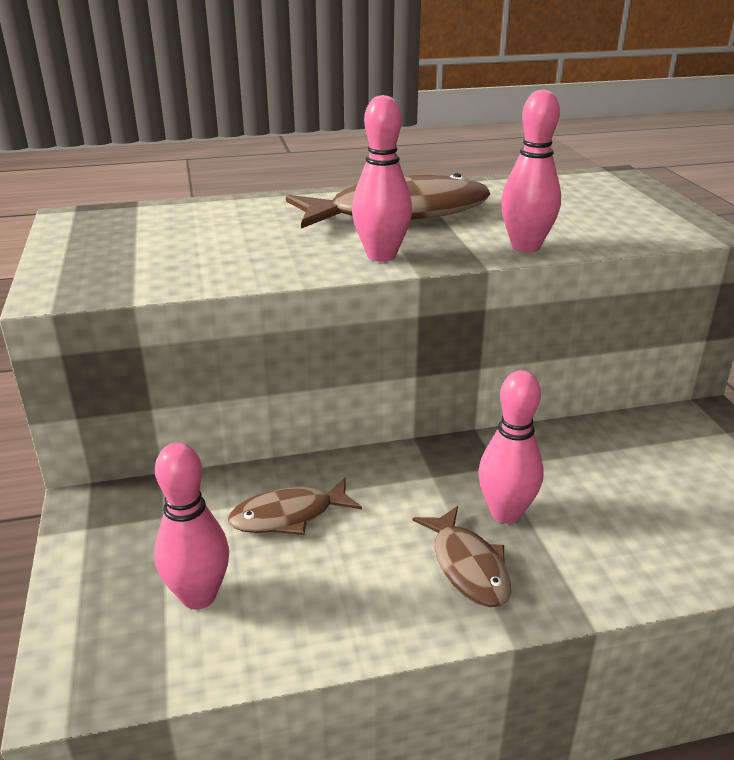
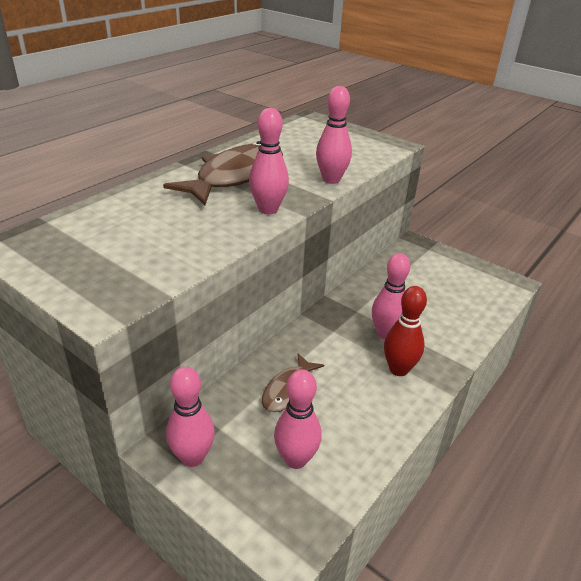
camera: 40 degrees left, 5 degrees up
brown fish [412,506,511,607] -> red bowling pin [384,286,427,376]
none -> pink bowling pin [166,367,215,467]

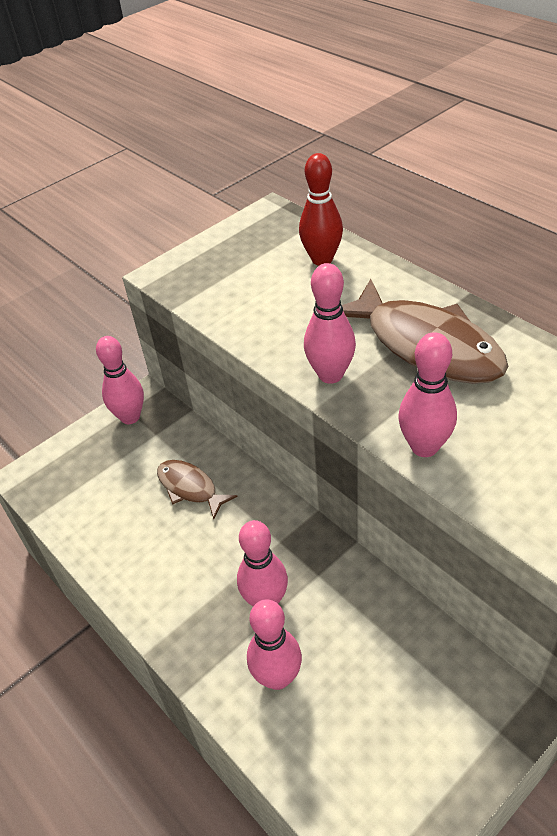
camera: 105 degrees right, 10 degrees up
pink bowling pin [274,369,322,469] -> pink bowling pin moved to [247,599,302,690]
red bowling pin [384,286,427,376] -> red bowling pin moved to [299,153,343,266]

